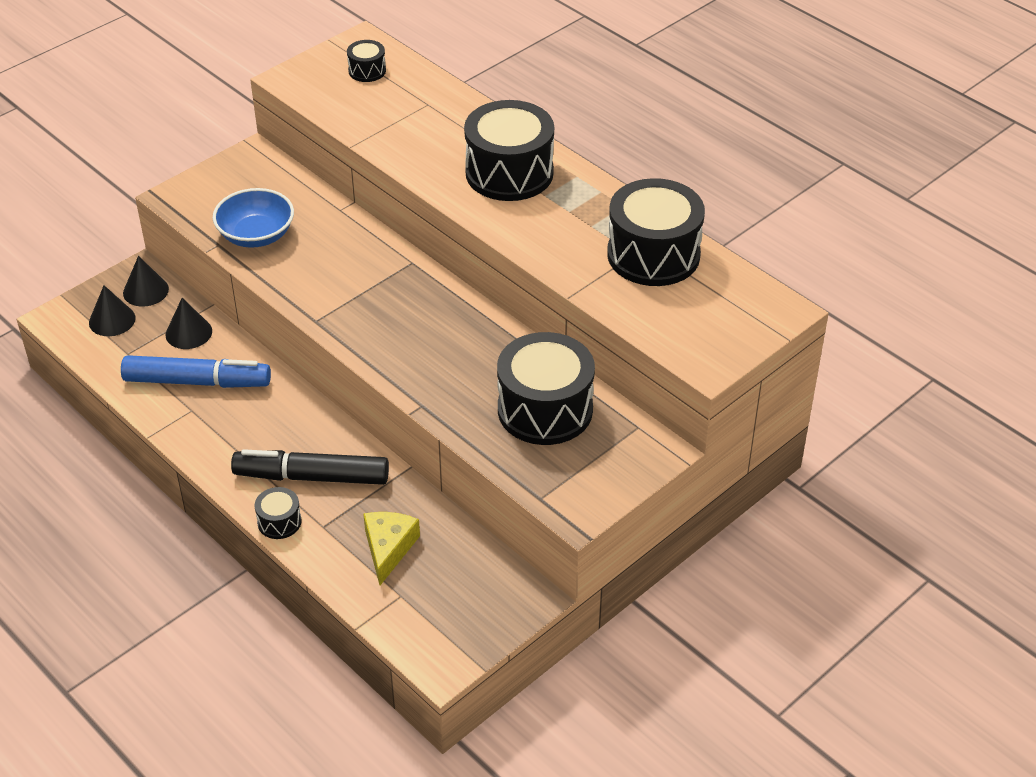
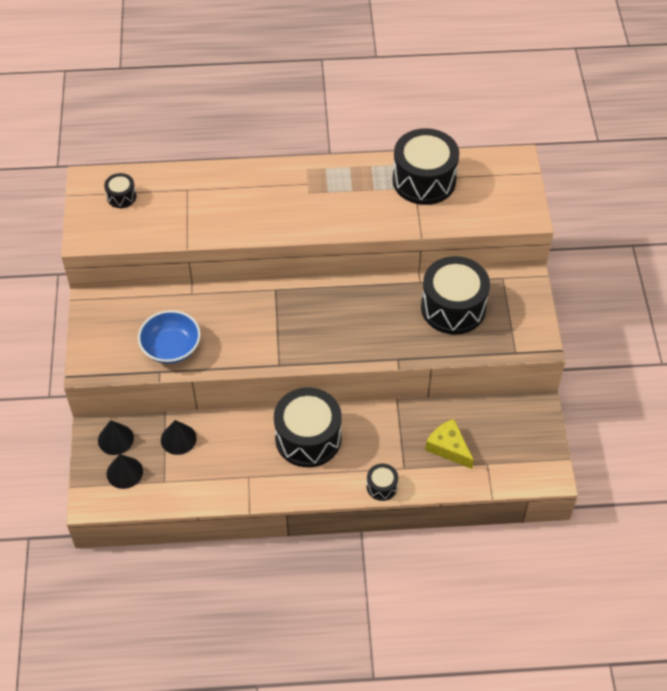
camera: 50 degrees left, 10 degrees up
blue marker [121,355,271,388] -> none
black marker [231,449,389,485] -> none
black drum [464,100,554,201] -> black drum moved to [274,387,342,467]

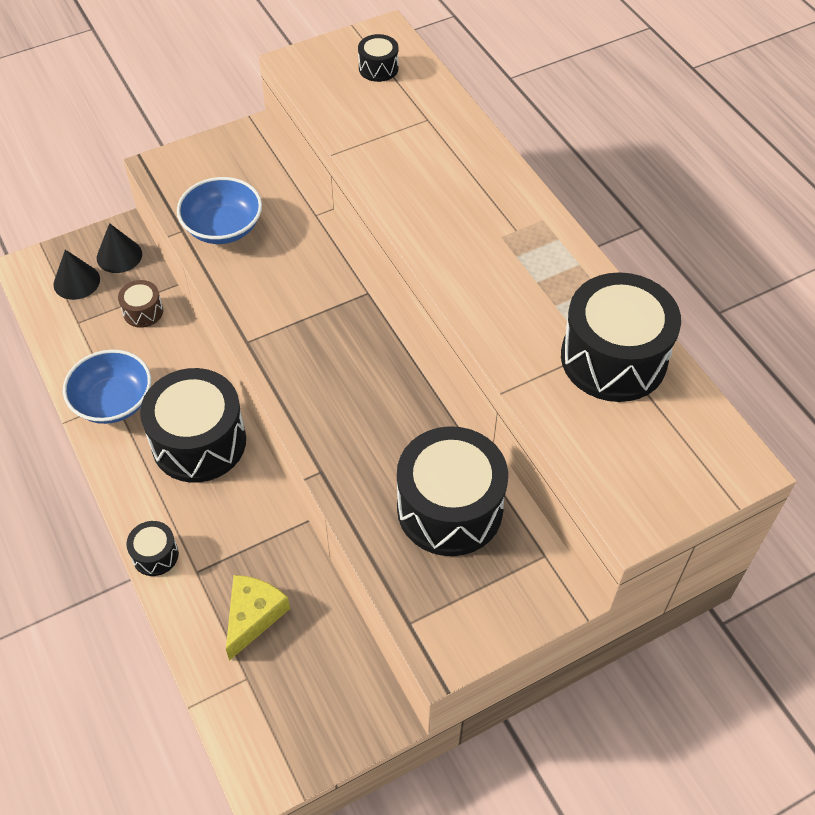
camera: 65 degrees right, 0 degrees up
black cone [161,420,197,455] -> brown drum [118,280,163,328]
none -> blue bowl [63,349,151,424]

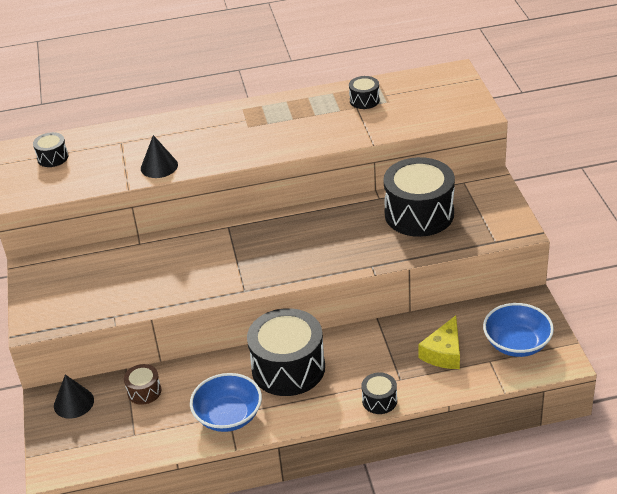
camera: 70 degrees left, 15 degrees down
black cone [53,250,100,300] -> black cone moved to [141,135,178,178]
blue bowl [177,177,262,244] -> blue bowl moved to [483,303,554,357]
yellow cheese [226,575,290,661] -> yellow cheese turned 105 degrees counterclockwise [418,315,460,369]
black drum [561,272,681,402] -> black drum [349,76,380,109], size x0.46

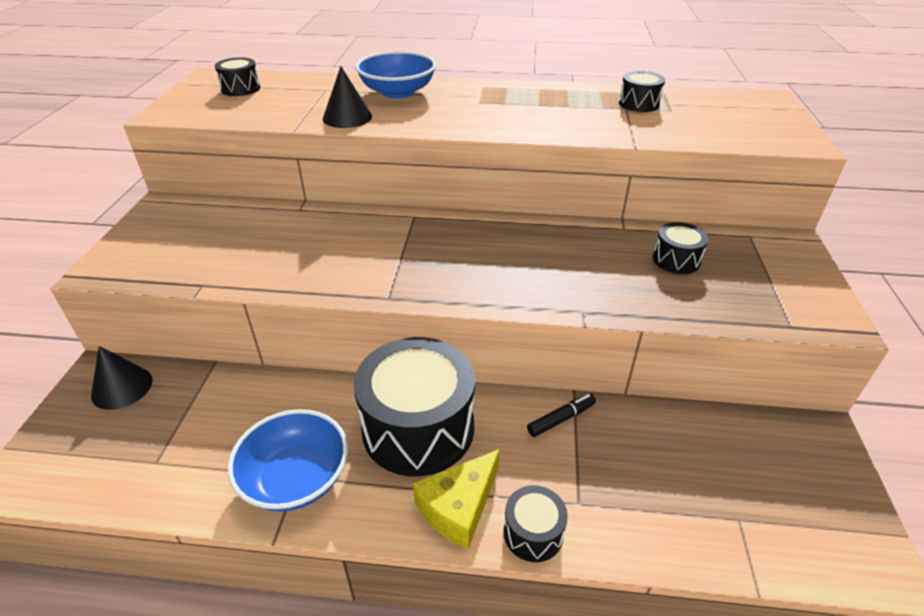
camera: 15 degrees right, 0 degrees up
brown drum [124,364,161,405] -> none
black drum [383,157,455,237] -> black drum [653,222,709,274], size x0.46
yellow cheese [418,315,460,369] -> yellow cheese moved to [413,449,500,549]
blue bowl [483,303,554,357] -> blue bowl moved to [355,51,436,99]
none -> black marker [527,394,596,437]

